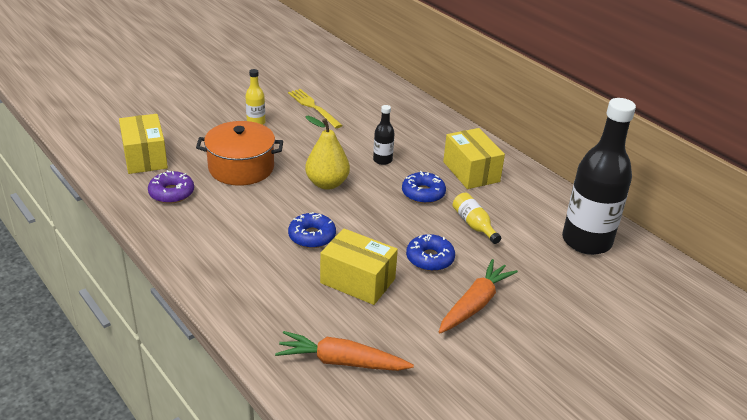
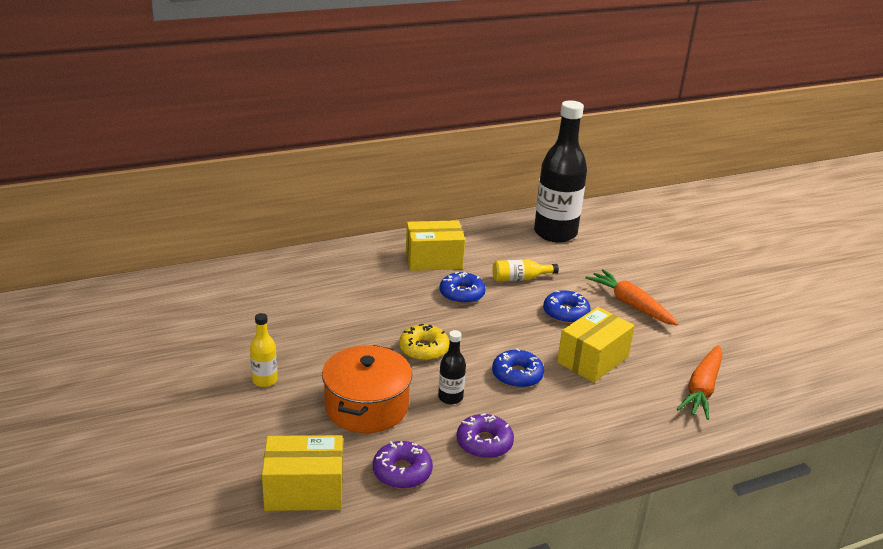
camera: 75 degrees left, 5 degrees down
yellow fork [288,89,343,128] -> none
yellow pear [305,116,350,190] -> yellow donut [399,324,449,361]
black bottle [373,105,395,165] -> black bottle moved to [438,330,466,404]
none -> purple donut [457,414,514,459]

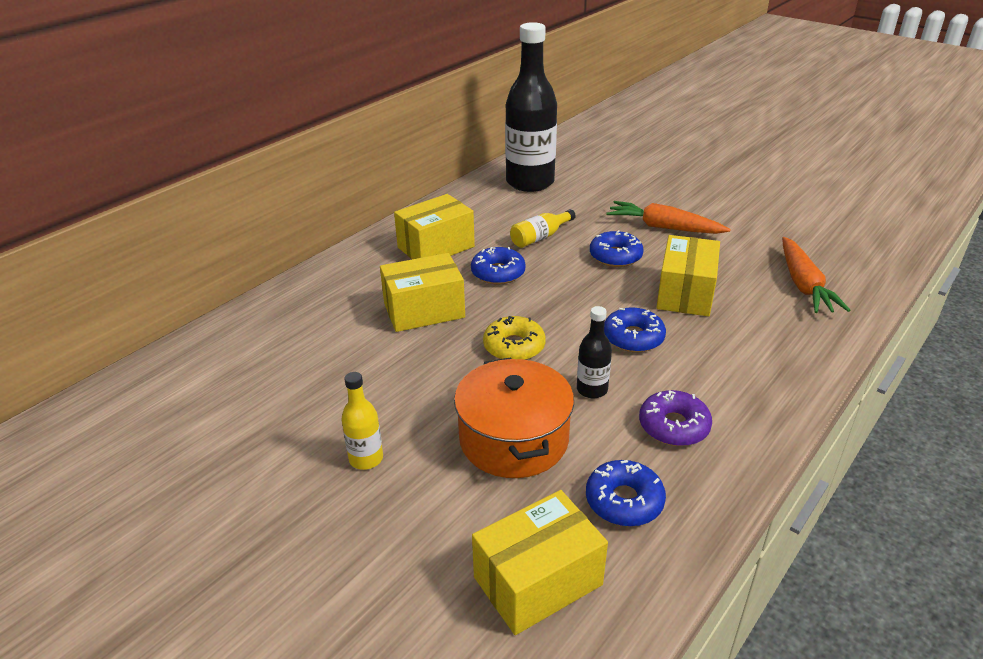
camera: 25 degrees left, 5 degrees up
purple donut [373,441,433,489] -> blue donut [586,460,666,526]
none -> yellow box [380,253,465,332]

